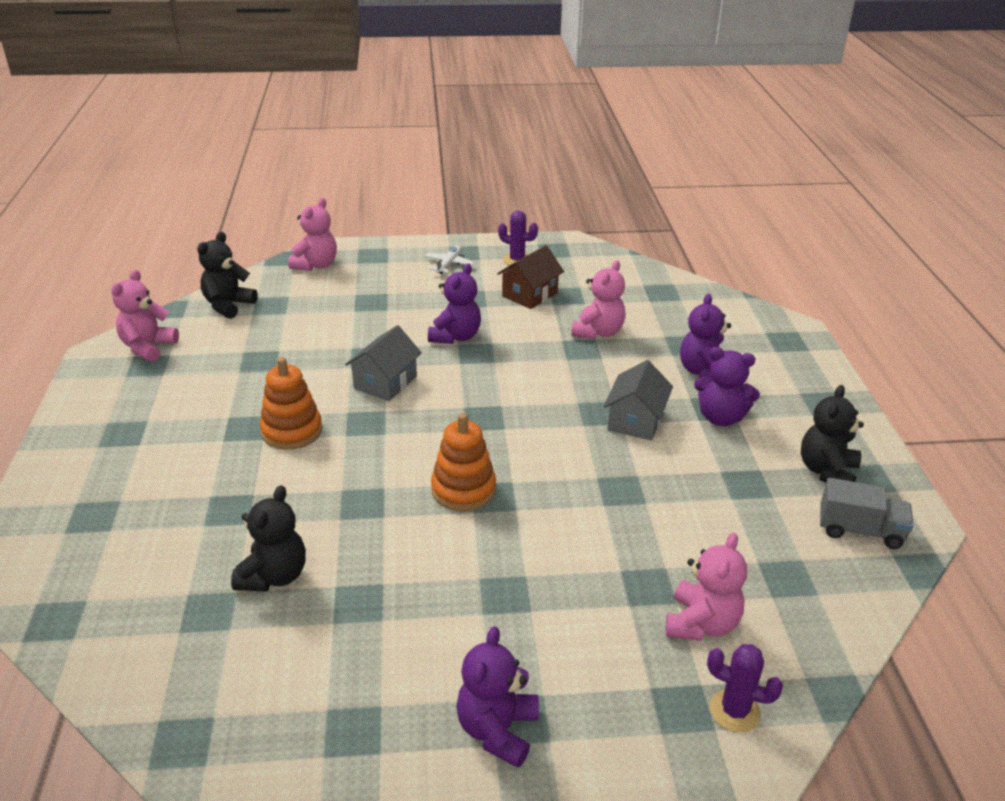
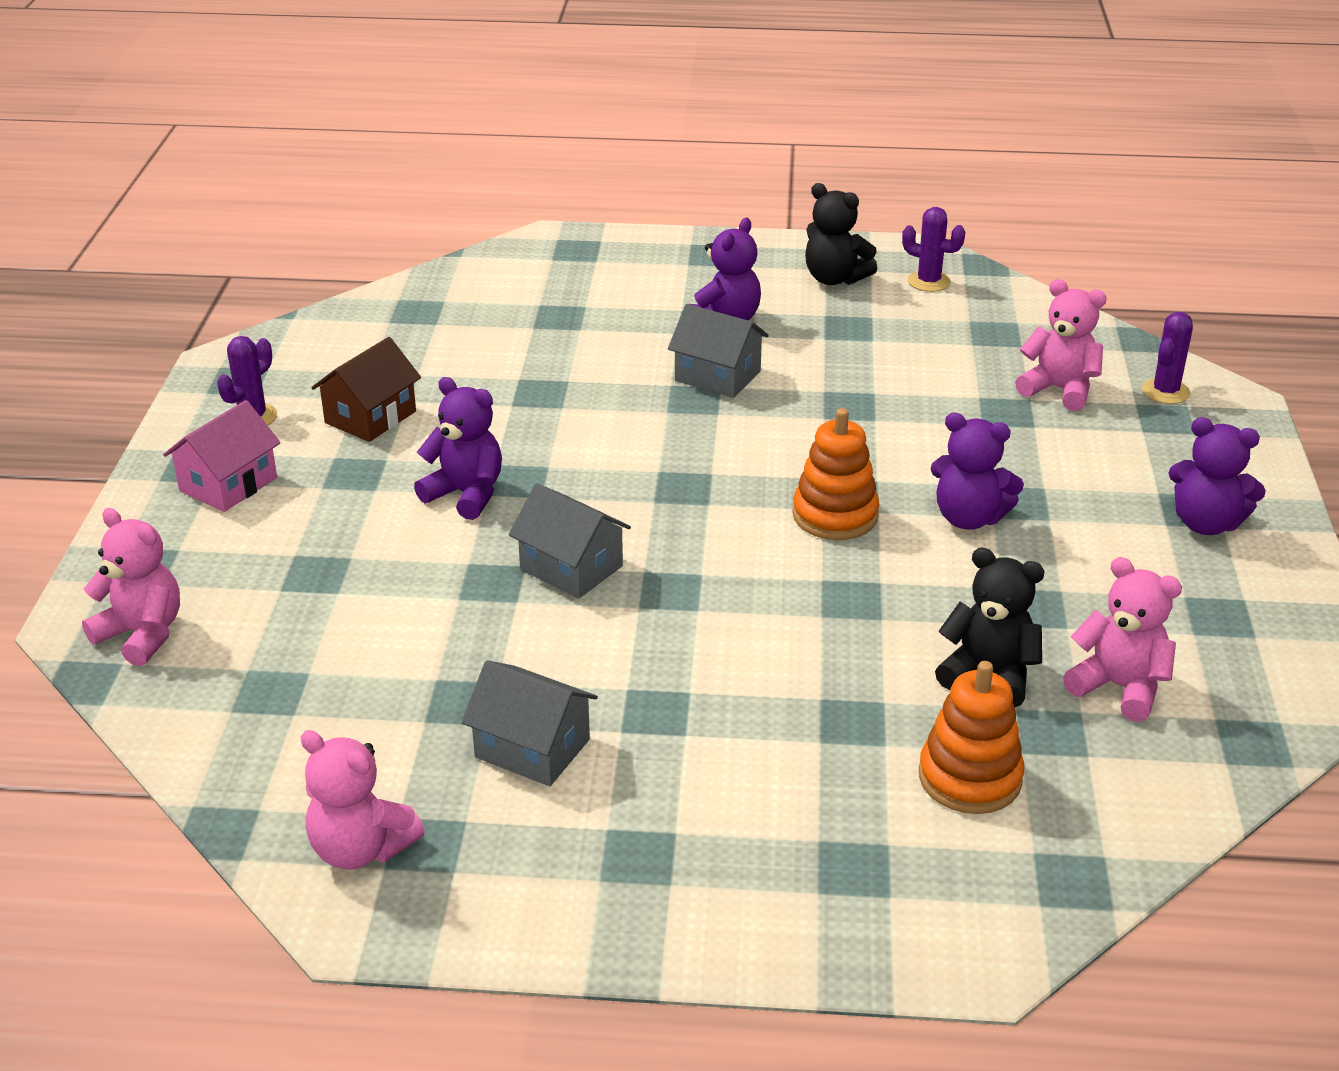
camera: 80 degrees left, 0 degrees up
black teddy bear [197,232,258,319] -> none
orange stacking toy [260,357,322,450] -> orange stacking toy moved to [919,661,1024,814]
white plane [425,245,474,274] -> pink house [163,400,280,512]
brown house [497,245,564,309] -> brown house turned 75 degrees clockwise [312,337,421,442]
pink teddy bear [571,260,625,339] -> pink teddy bear moved to [1063,557,1182,722]
purple teddy bear [680,294,731,378] -> purple teddy bear moved to [931,413,1024,530]
grey truck [820,478,914,549] -> purple cactus [902,207,965,292]
none -> grey house [461,660,598,786]

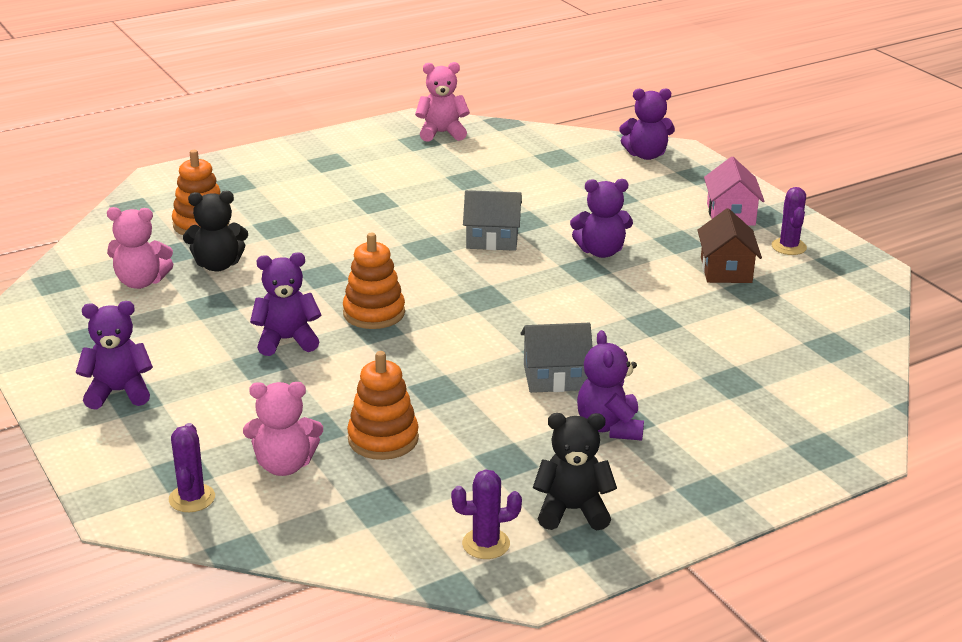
camera: 145 degrees right, 5 degrees down
pink teddy bear [82,508,180,666] -> purple teddy bear [619,88,675,160]
grey house [461,660,598,786] -> none
none -> orange stacking toy [347,351,419,460]

